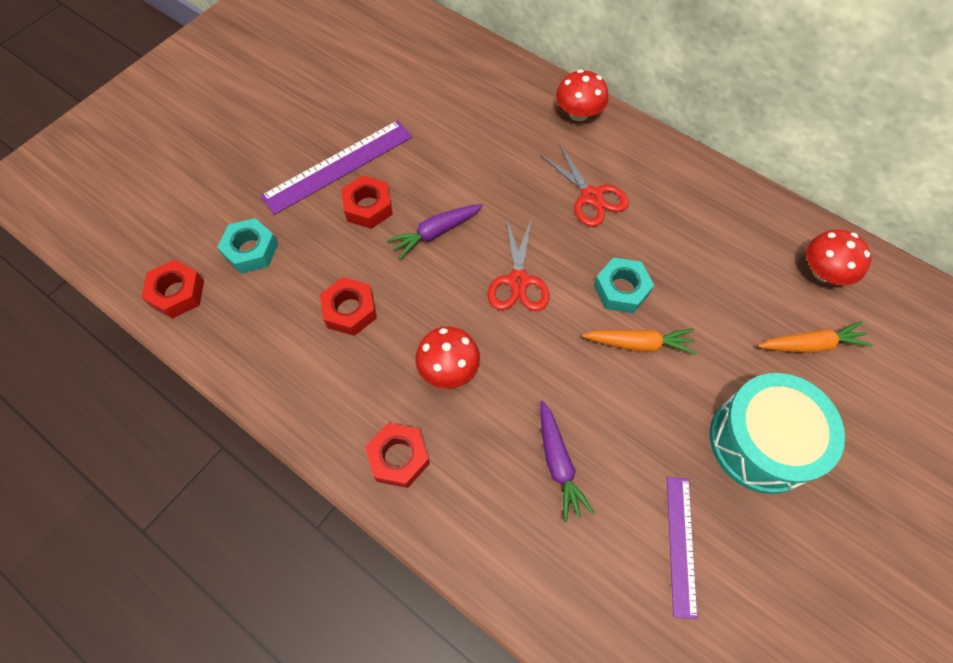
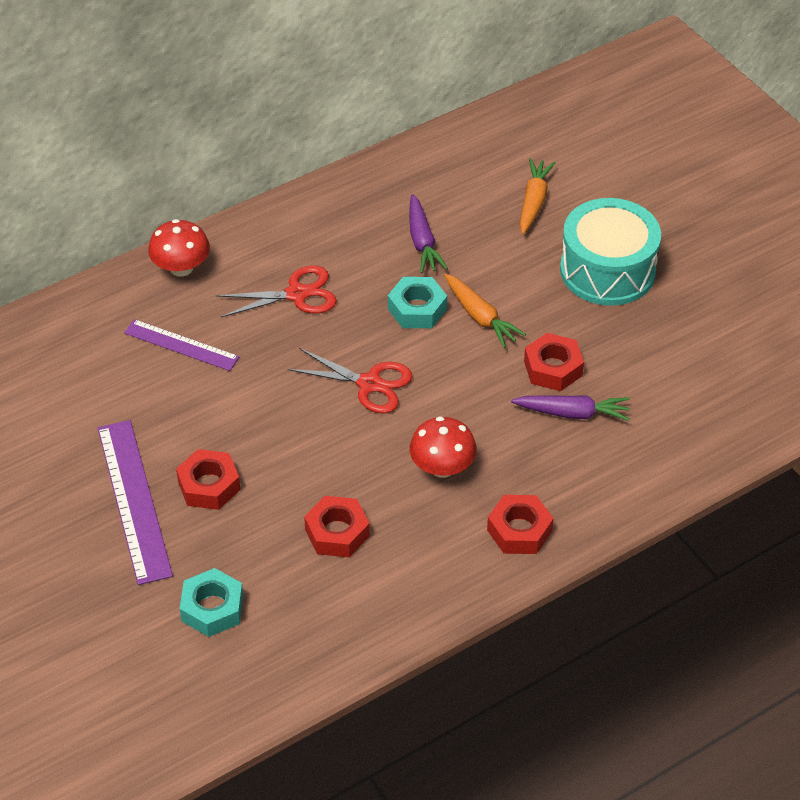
camera: 70 degrees left, 15 degrees down
red nut [141,260,204,319] -> red nut moved to [524,333,584,391]
purple carrot [387,204,483,259] -> purple carrot moved to [409,194,448,273]
orange carrot [582,329,696,355] -> orange carrot turned 120 degrees clockwise [444,274,526,348]
purple ruler [667,477,698,619] -> purple ruler moved to [124,319,240,371]
red mushroom [806,229,871,285] -> none

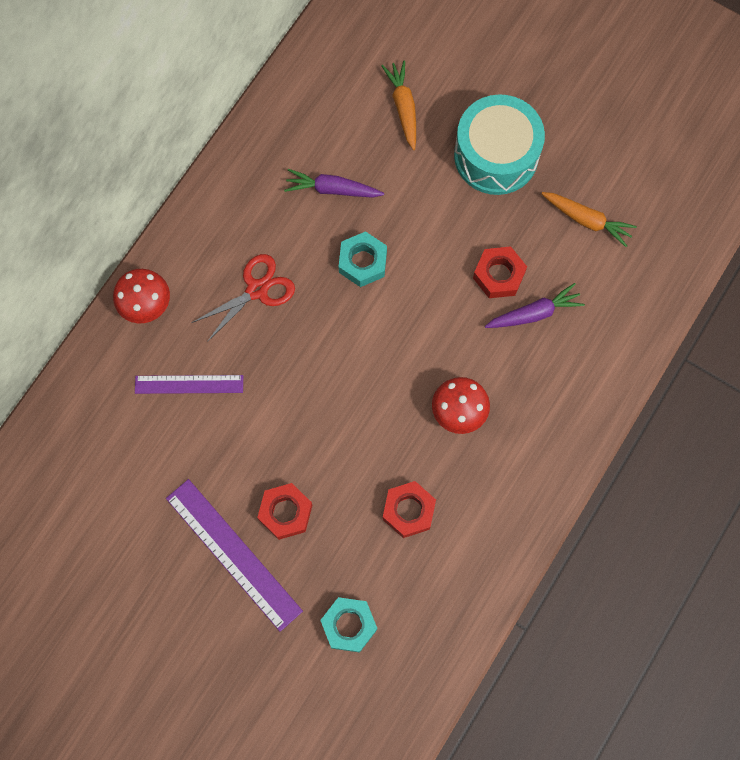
camera: 25 degrees left, 25 degrees up
red scissors [288,348,412,413] -> none
purple carrot [409,194,448,273] -> purple carrot turned 135 degrees clockwise [284,169,384,198]
orange carrot [444,274,526,348] -> orange carrot moved to [541,192,637,247]
red nut [487,495,554,554] -> none

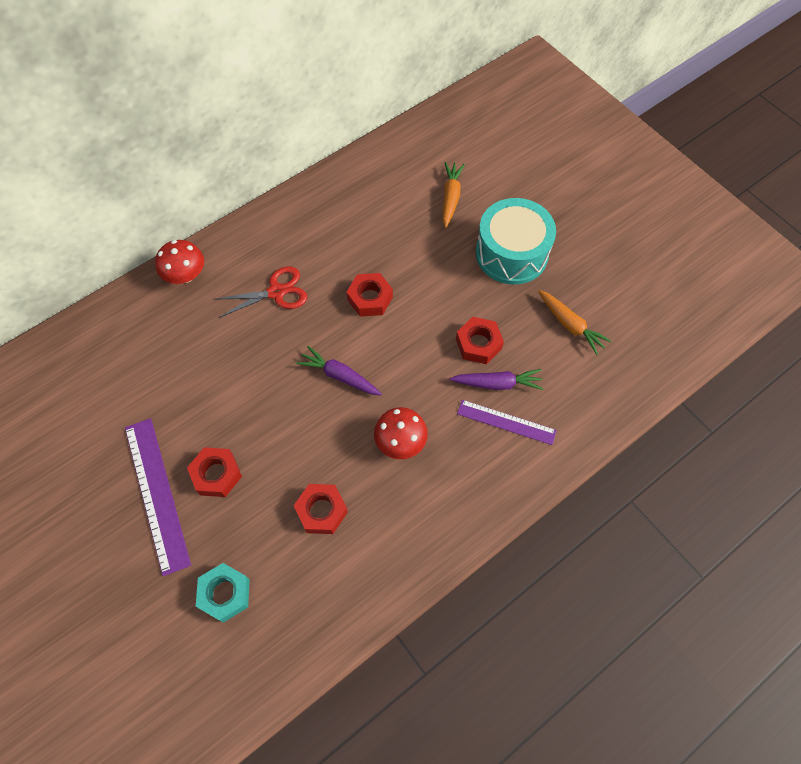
camera: 20 degrees right, 10 degrees down
purple ruler [135,375,243,394] -> purple ruler moved to [457,400,557,445]
purple carrot [284,169,384,198] -> purple carrot moved to [296,346,382,395]
turquoise nut [339,231,387,287] -> red nut [346,273,393,317]

